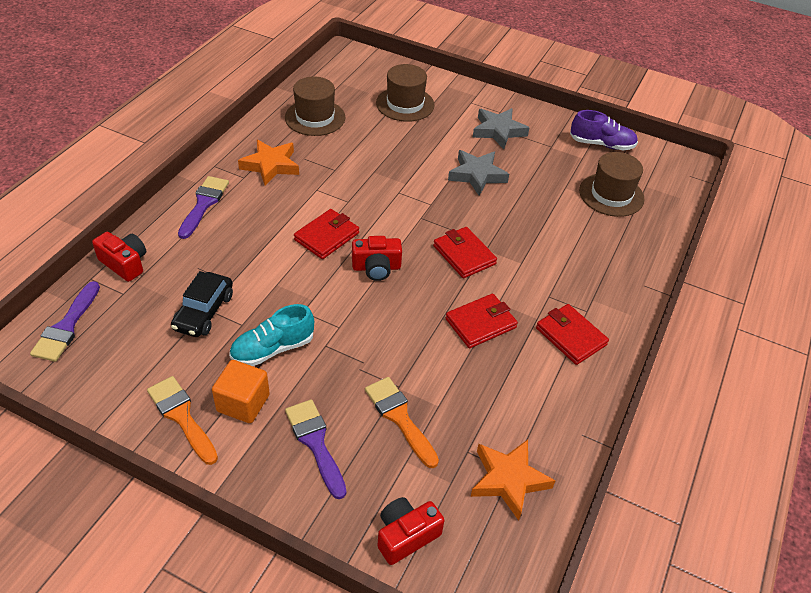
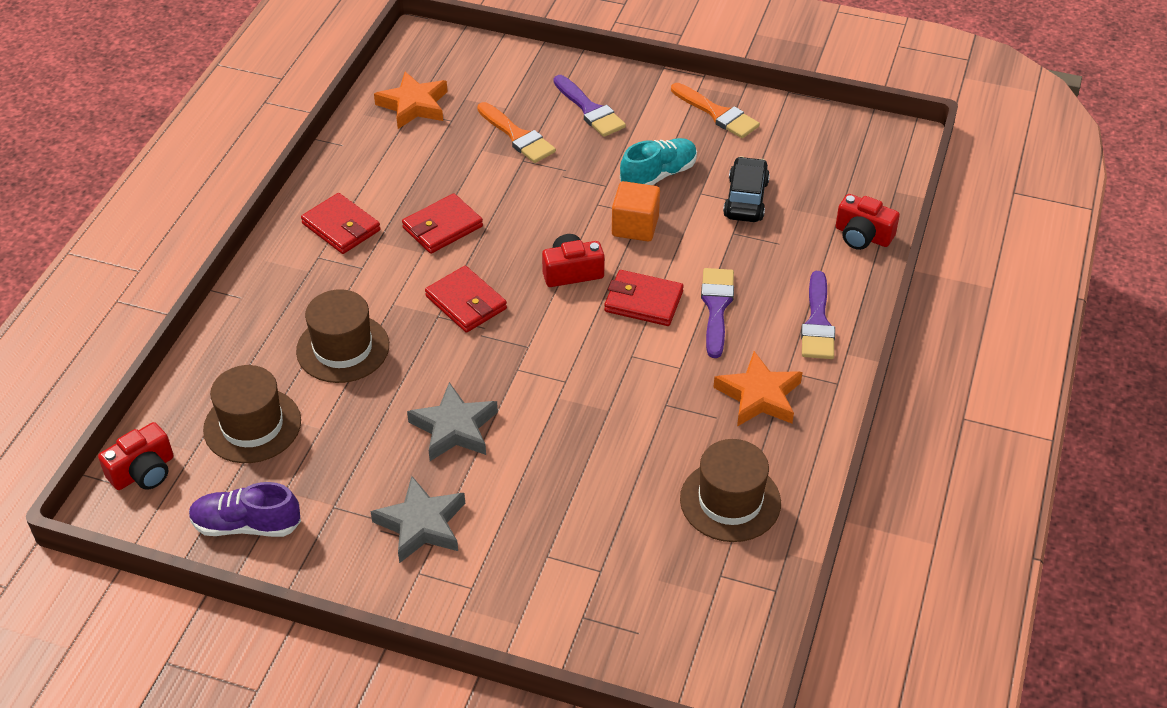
camera: 175 degrees right, 0 degrees up
purple brush [30,281,100,362] -> purple brush moved to [701,268,734,358]
orange cube [212,360,270,423] -> orange cube moved to [612,181,660,241]
red wallet [294,209,359,259] -> red wallet turned 75 degrees clockwise [604,270,684,326]
brown hat [376,64,435,122] -> brown hat moved to [296,289,389,383]
red camera [378,497,444,565] -> red camera moved to [98,422,174,490]

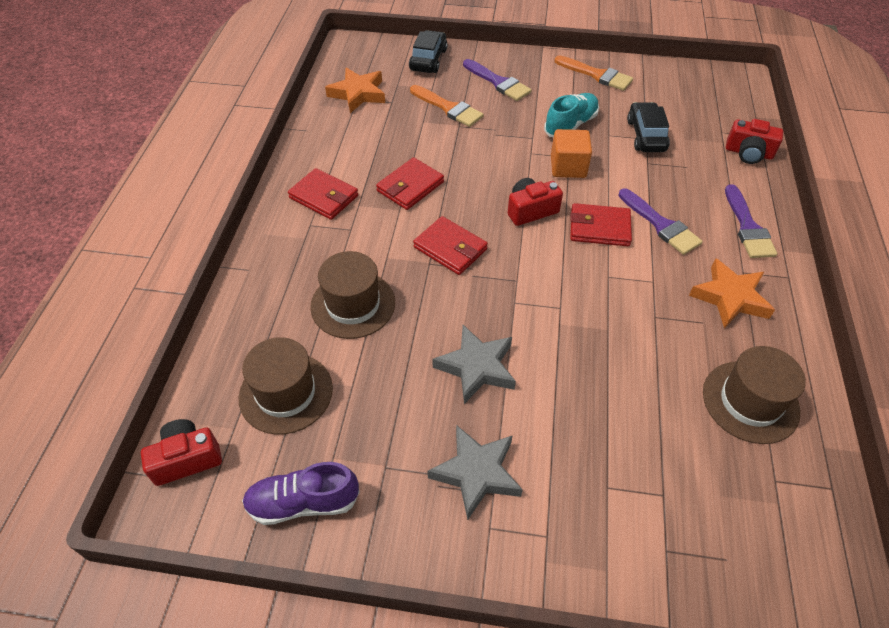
camera: 10 degrees left, 5 degrees up
red camera [98,422,174,490] -> red camera turned 150 degrees counterclockwise [141,419,222,486]
purple brush [701,268,734,358] -> purple brush turned 150 degrees clockwise [618,189,703,255]
none -> black car [409,30,447,73]

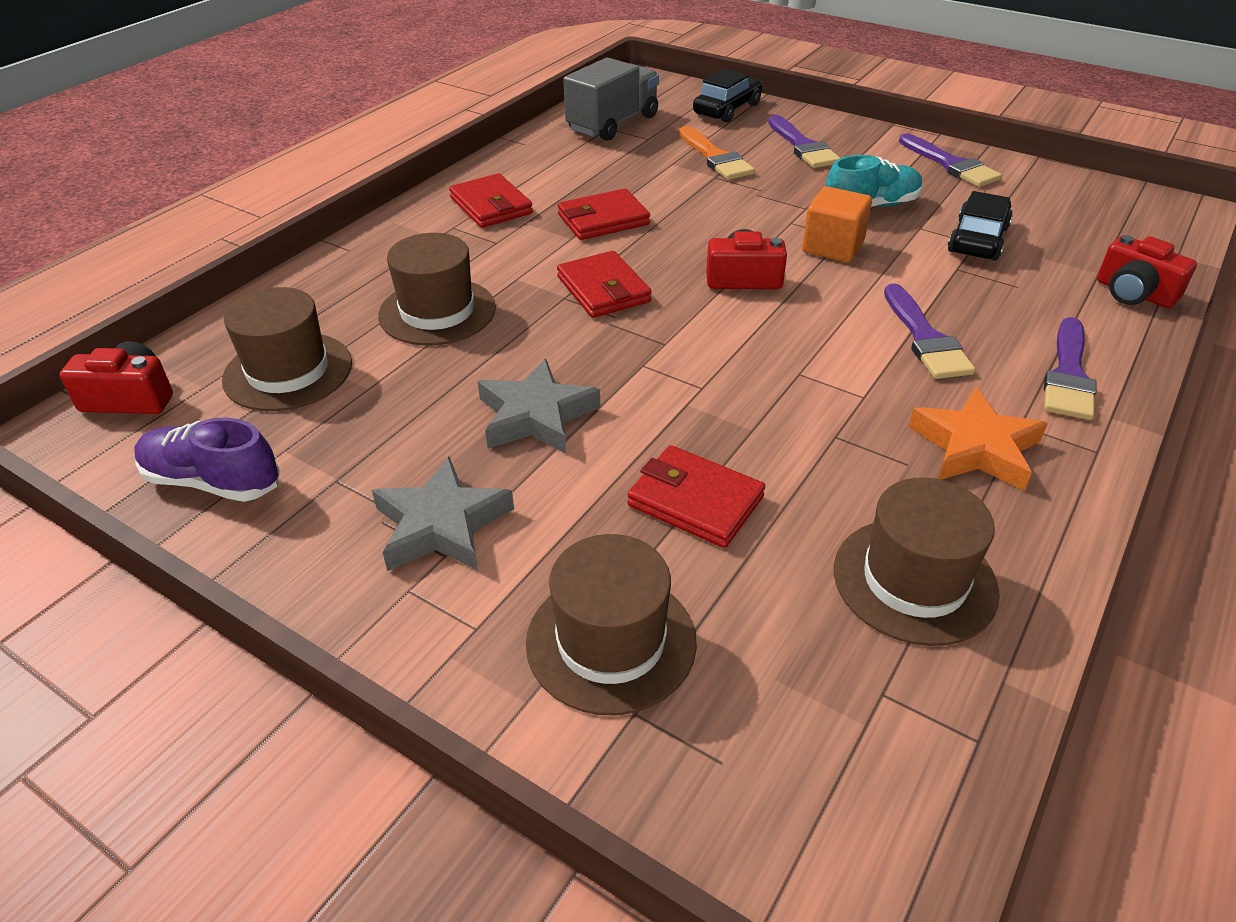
camera: 25 degrees right, 10 degrees down
orange star [325,68,385,113] -> grey truck [563,57,659,141]
orange brush [554,56,633,91] -> purple brush [899,133,1002,187]
red wallet [570,203,632,246] -> red wallet moved to [627,445,765,548]
none -> brown hat [526,534,697,715]

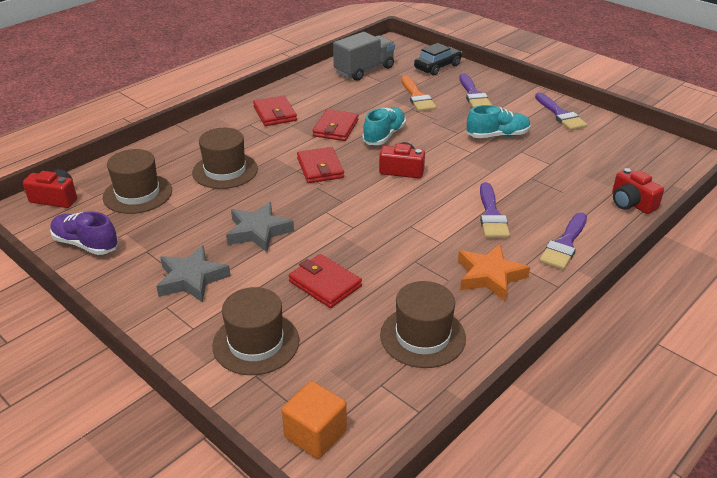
camera: 10 degrees right, 5 degrees down
red wallet [558,189,650,240] -> red wallet turned 60 degrees counterclockwise [312,109,359,141]
orange cube [802,186,872,262] -> orange cube moved to [282,381,347,459]
black car [948,191,1013,261] -> none
none -> turquoise shoe [362,107,406,145]

